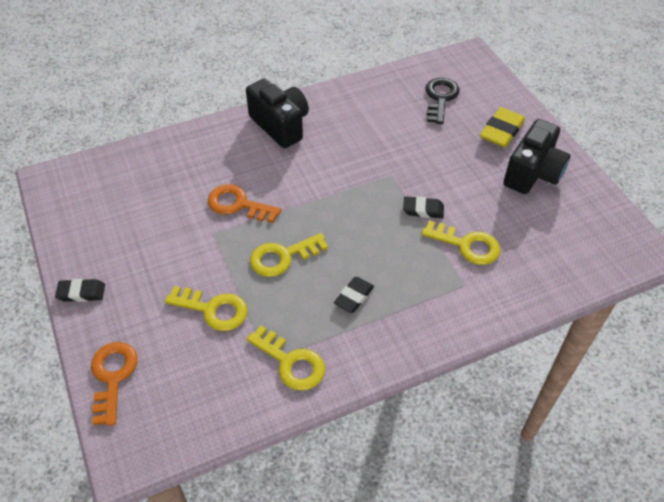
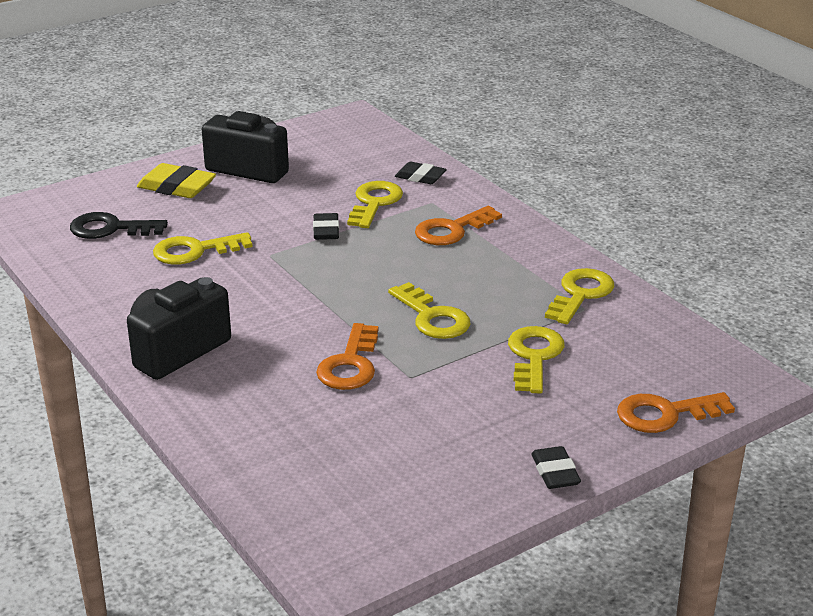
camera: 100 degrees left, 20 degrees down
black eraser [334,277,374,313] -> black eraser moved to [395,162,447,184]
none -> yellow key [153,232,253,265]
none -> orange key [415,206,502,245]

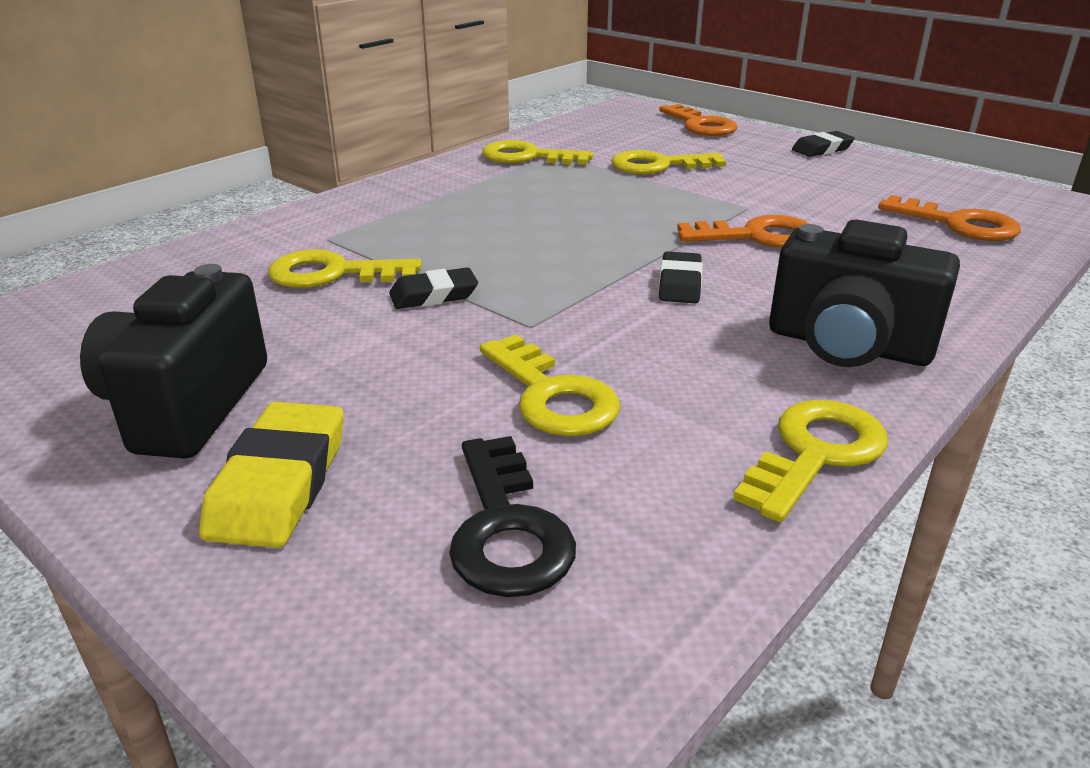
camera: 105 degrees left, 0 degrees up
yellow key [388,282,470,339] -> yellow key moved to [733,400,888,523]
black eraser [395,162,447,184] -> black eraser moved to [659,251,703,303]
orange key [415,206,502,245] -> orange key moved to [878,195,1021,241]

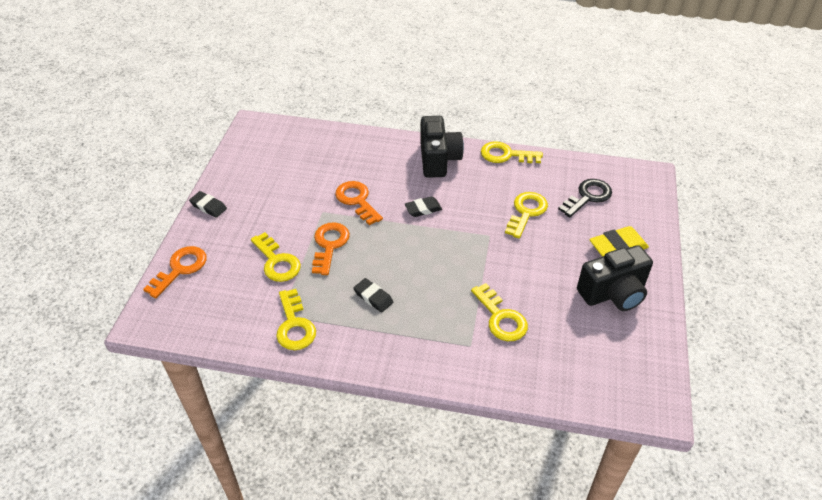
camera: 120 degrees left, 15 degrees up
black eraser [389,267,478,309] -> black eraser moved to [353,278,393,313]
orange key [878,195,1021,241] -> orange key moved to [312,222,350,275]

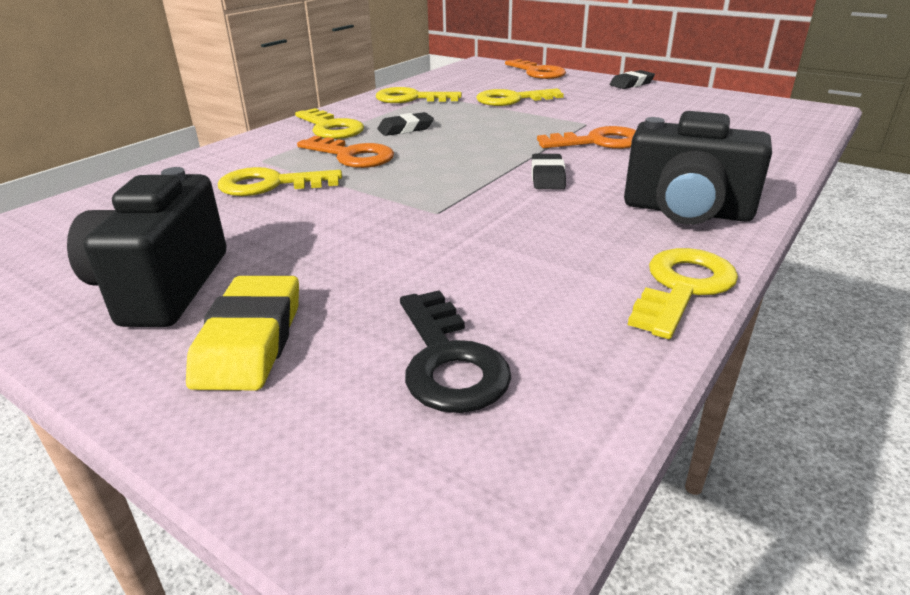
camera: 115 degrees right, 15 degrees down
orange key [312,222,350,275] -> orange key moved to [297,136,394,168]
yellow key [505,192,548,238] -> yellow key moved to [295,108,364,139]

